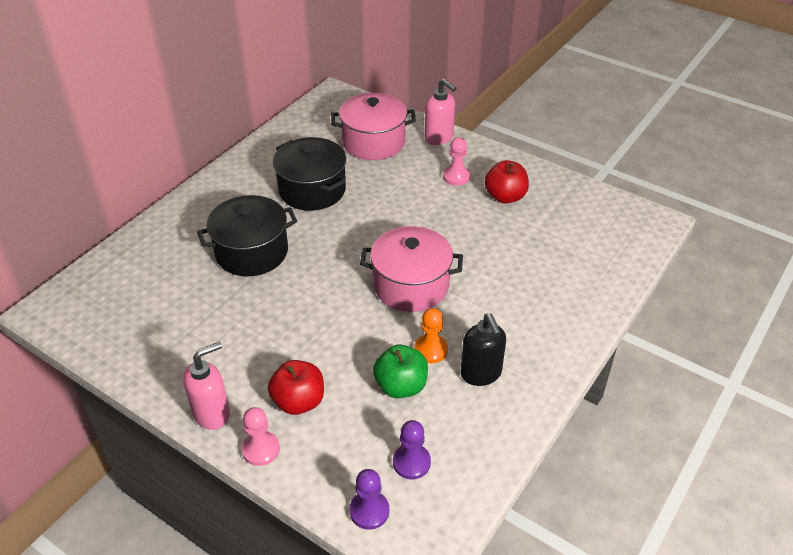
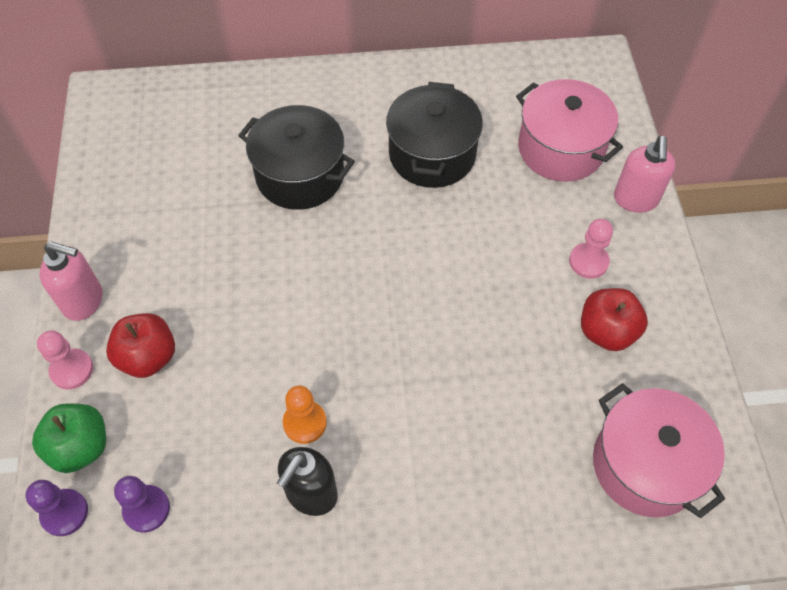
camera: 50 degrees right, 15 degrees up
pink pot [360,226,463,312] -> pink pot moved to [593,383,725,518]
green apple [373,345,428,398] -> green apple moved to [32,403,106,473]

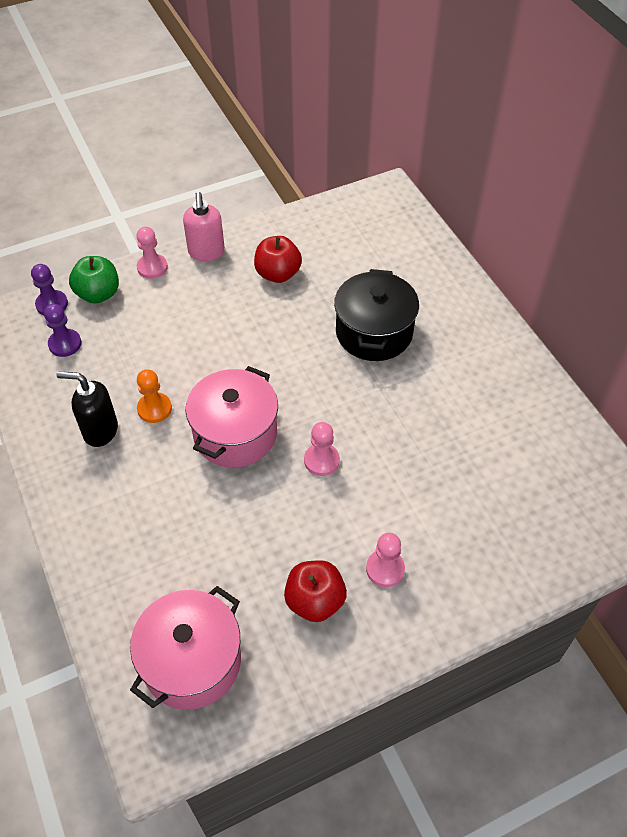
camera: 70 degrees right, 5 degrees down
red apple [106,313,175,378] -> red apple moved to [254,236,302,283]
black pot [386,82,483,188] -> none
pink pot [516,79,623,182] -> pink pot moved to [186,366,278,468]
pink soap dispenser [614,136,676,213] -> none
none -> pink pawn [304,422,340,476]

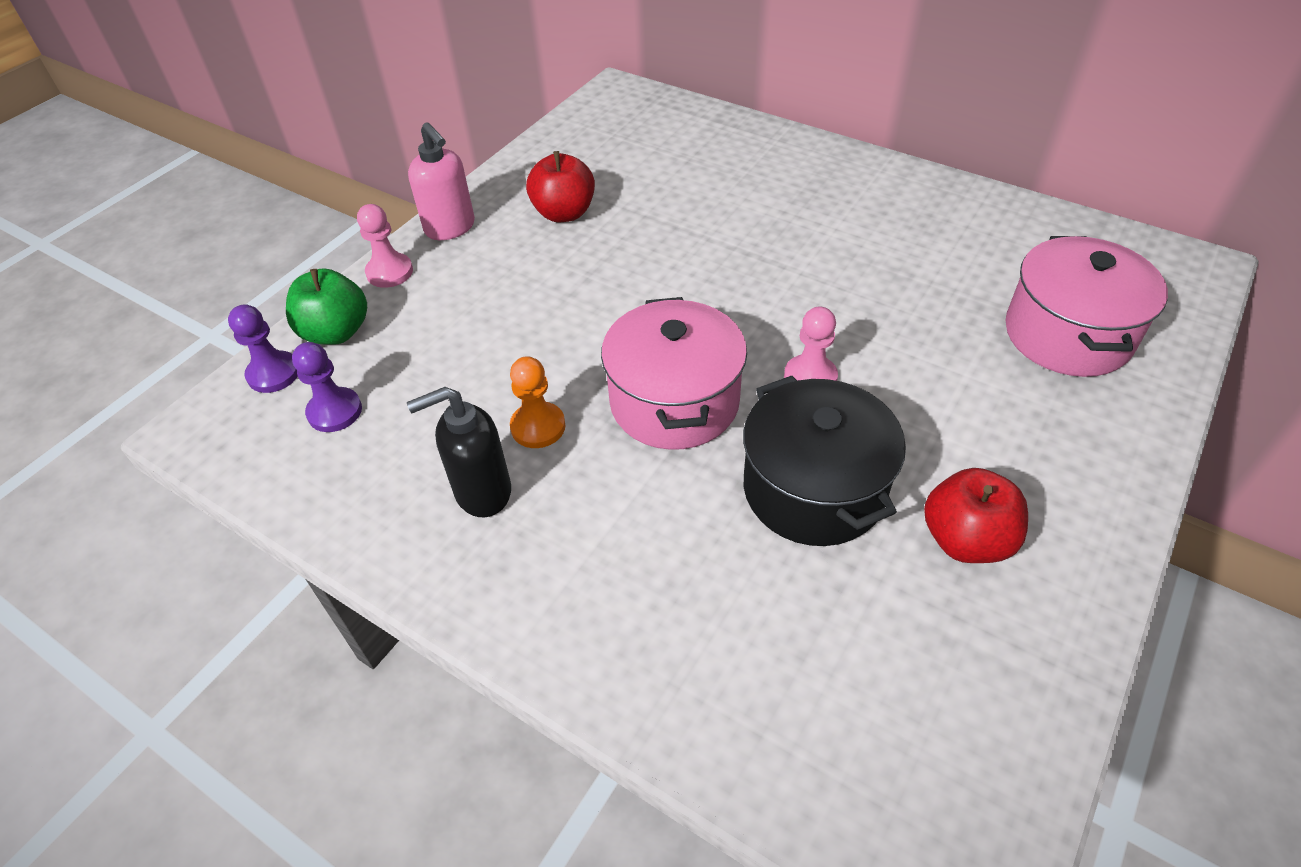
camera: 30 degrees left, 5 degrees down
pink pot [130,586,241,710] -> pink pot moved to [1005,236,1168,377]
black pot [334,269,419,361] -> black pot moved to [743,376,906,546]
pink pawn [366,533,405,587] -> none

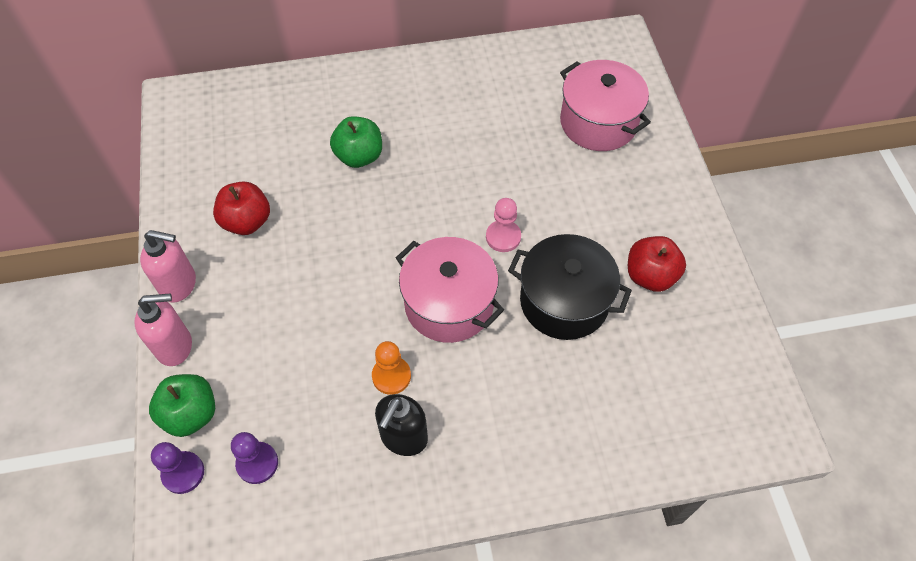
camera: 45 degrees left, 10 degrees up
pink pawn [357,204,413,288] -> pink soap dispenser [134,293,192,366]
none -> green apple [330,116,382,168]

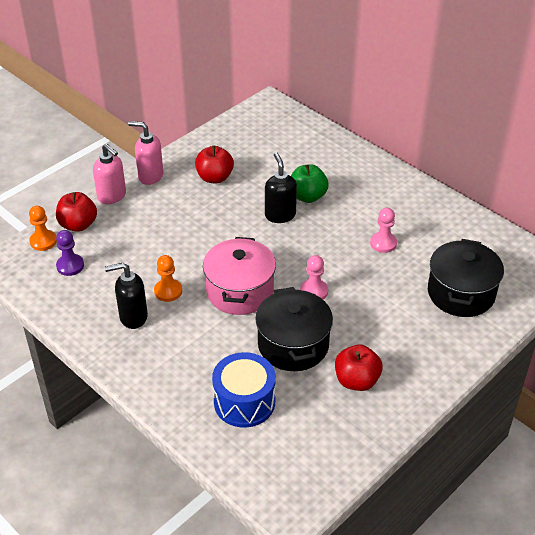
camera: 55 degrees right, 15 degrees down
pink soap dispenser [140,230,196,302] -> pink soap dispenser turned 135 degrees clockwise [128,121,163,185]
green apple [149,374,215,437] -> red apple [56,192,97,232]
purple pawn [151,442,204,494] -> orange pawn [29,206,57,251]
pink pot [560,60,651,151] -> black pot [428,239,504,317]
none -> blue drum [212,352,276,428]
none -> black soap dispenser [265,153,297,223]
none -> pink pawn [370,208,397,253]

